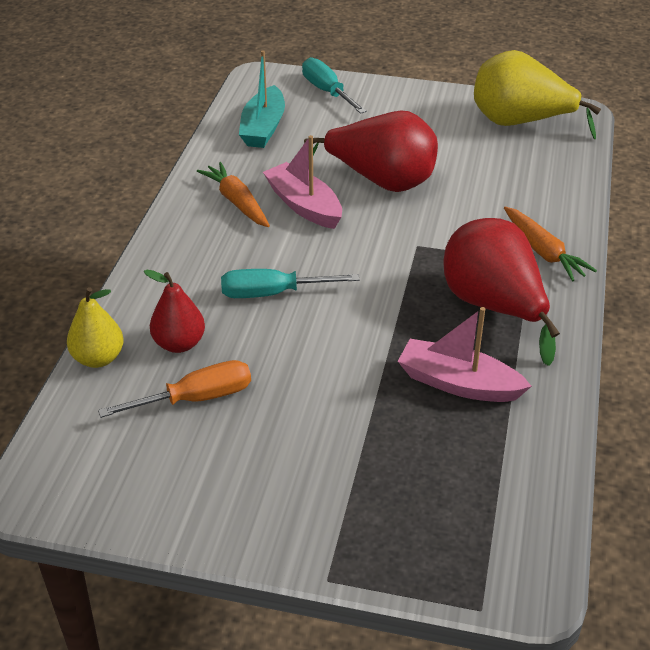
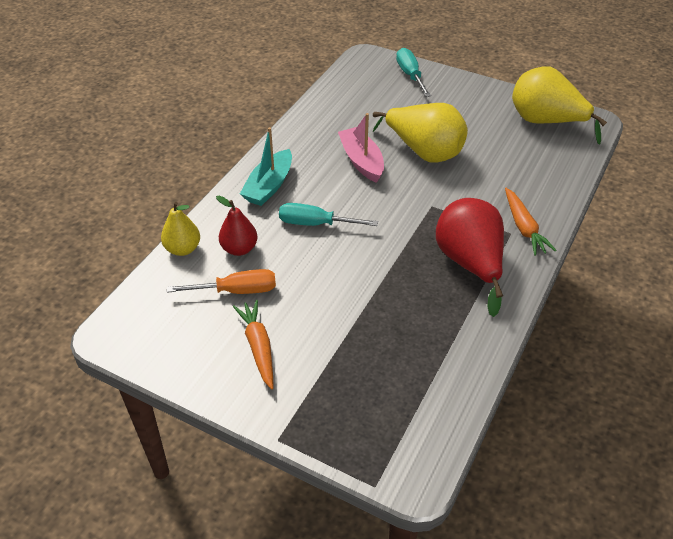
camera: 15 degrees right, 5 degrees up
orange carrot [197,162,270,227] -> orange carrot moved to [233,300,273,390]
turquoise boat [239,50,285,148] -> turquoise boat moved to [240,127,292,206]
red pear [304,110,438,192] -> yellow pear [372,103,468,162]
pink boat [398,307,532,402] -> none

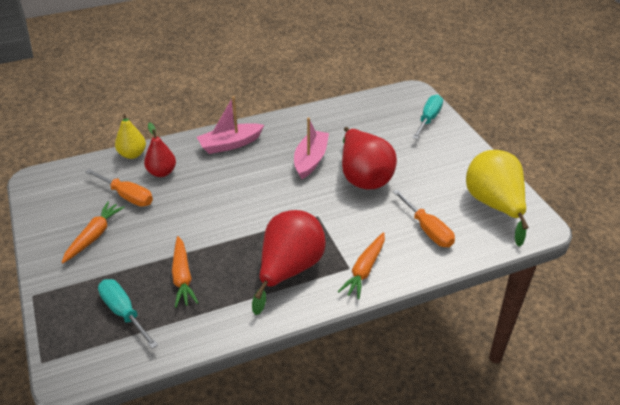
camera: 40 degrees right, 5 degrees down
turquoise boat [240,127,292,206] -> pink boat [197,96,264,154]
turquoise screwdriver [279,203,378,226] -> turquoise screwdriver moved to [98,279,158,349]
yellow pear [372,103,468,162] -> red pear [342,127,397,189]
none -> orange carrot [172,236,199,308]
none -> orange screwdriver [393,190,455,247]

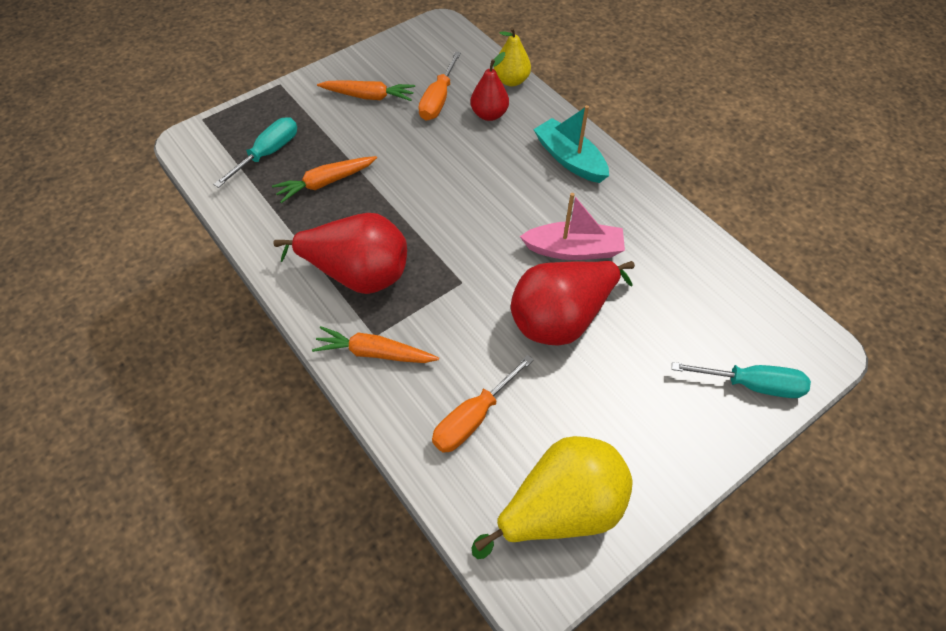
camera: 75 degrees right, 15 degrees up
pink boat [197,96,264,154] -> turquoise boat [533,105,609,183]

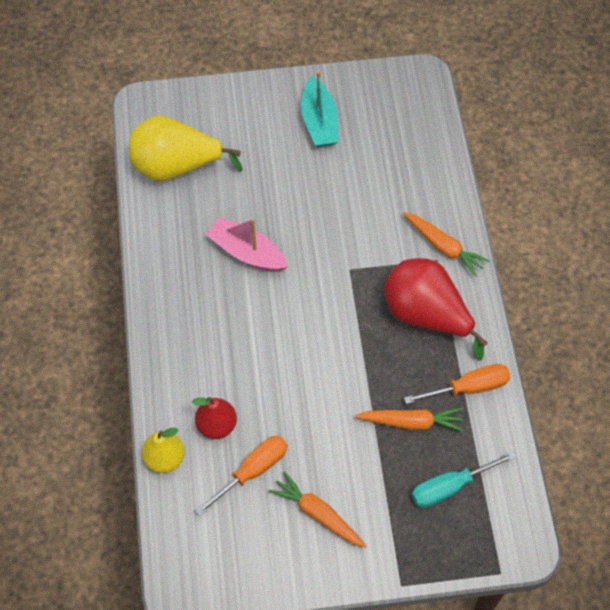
camera: 150 degrees left, 5 degrees up
orange screwdriver [432,355,534,453] -> orange screwdriver moved to [404,364,510,404]
yellow pear [471,436,632,559] -> yellow pear moved to [129,116,243,181]
red pear [511,261,635,346] -> none
turquoise boat [533,105,609,183] -> turquoise boat moved to [301,71,338,147]
turquoise screwdriver [672,362,811,398] -> none

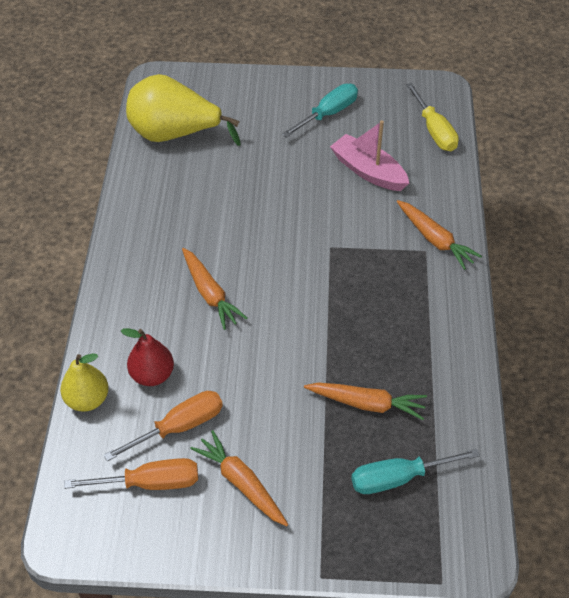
camera: 10 degrees right, 10 degrees down
pink boat [206,217,288,272] -> pink boat moved to [330,120,409,191]
turquoise boat [301,71,338,147] -> turquoise screwdriver [282,84,358,138]
red pear [384,258,488,361] -> none
orange screwdriver [404,364,510,404] -> orange screwdriver moved to [64,458,198,490]
none -> orange carrot [182,248,247,330]
none -> yellow screwdriver [406,83,459,151]

